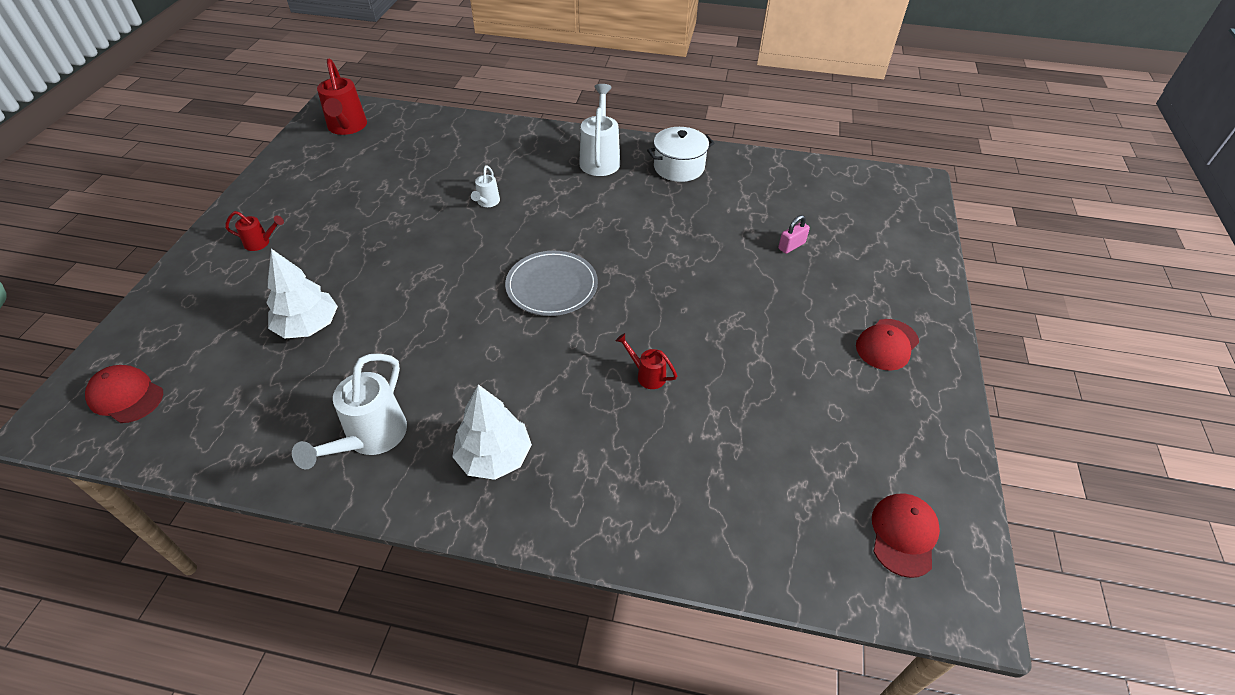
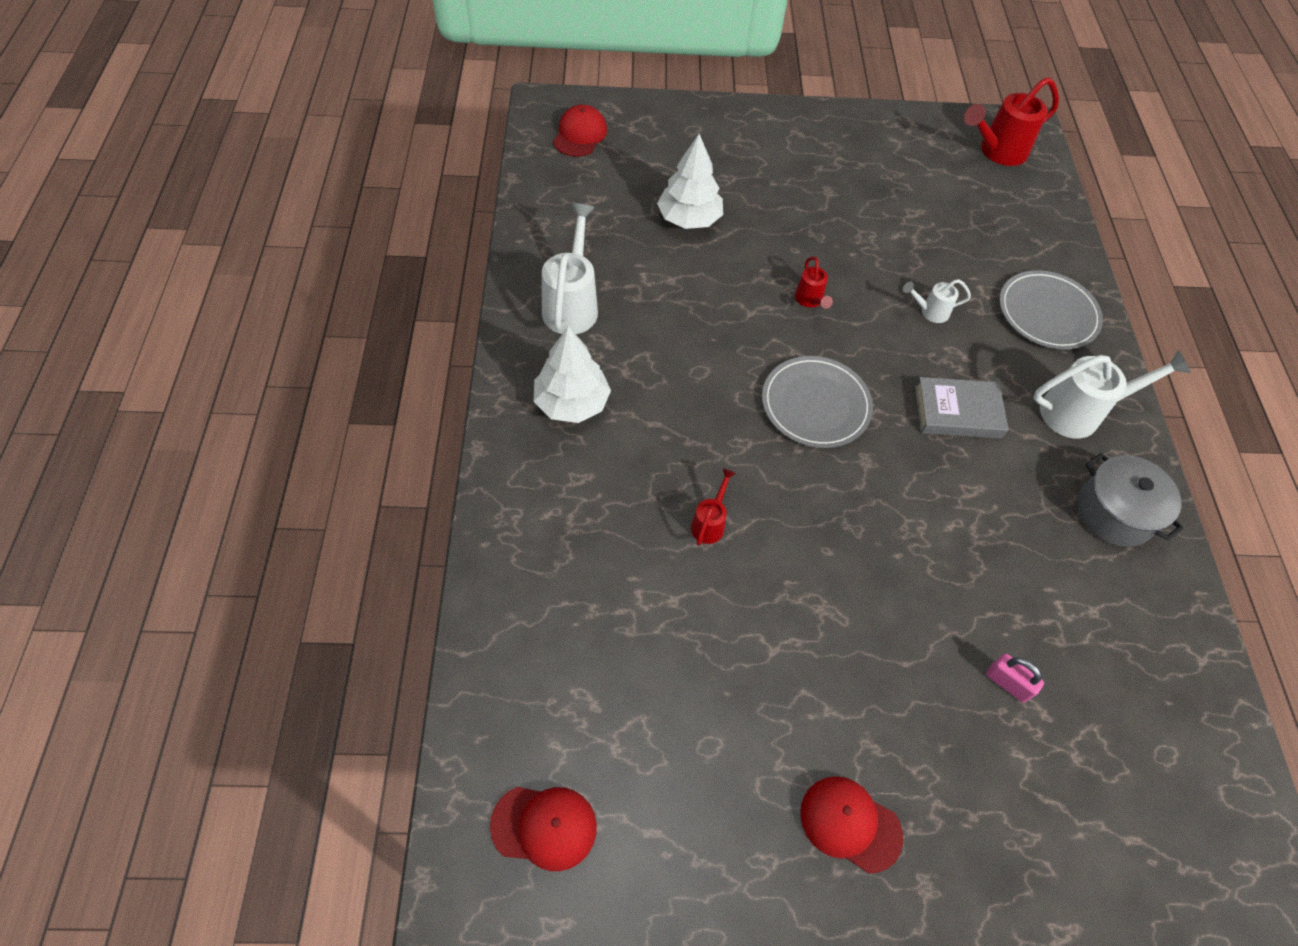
camera: 75 degrees right, 10 degrees up
red watering can [225,211,284,251] -> red watering can moved to [795,257,833,309]
white watering can [292,353,407,469] -> white watering can turned 90 degrees clockwise [542,203,598,334]
white pot [647,127,714,182] -> grey pot [1077,453,1184,547]
none -> grey book [915,377,1008,439]
none -> grey plate [999,270,1103,350]

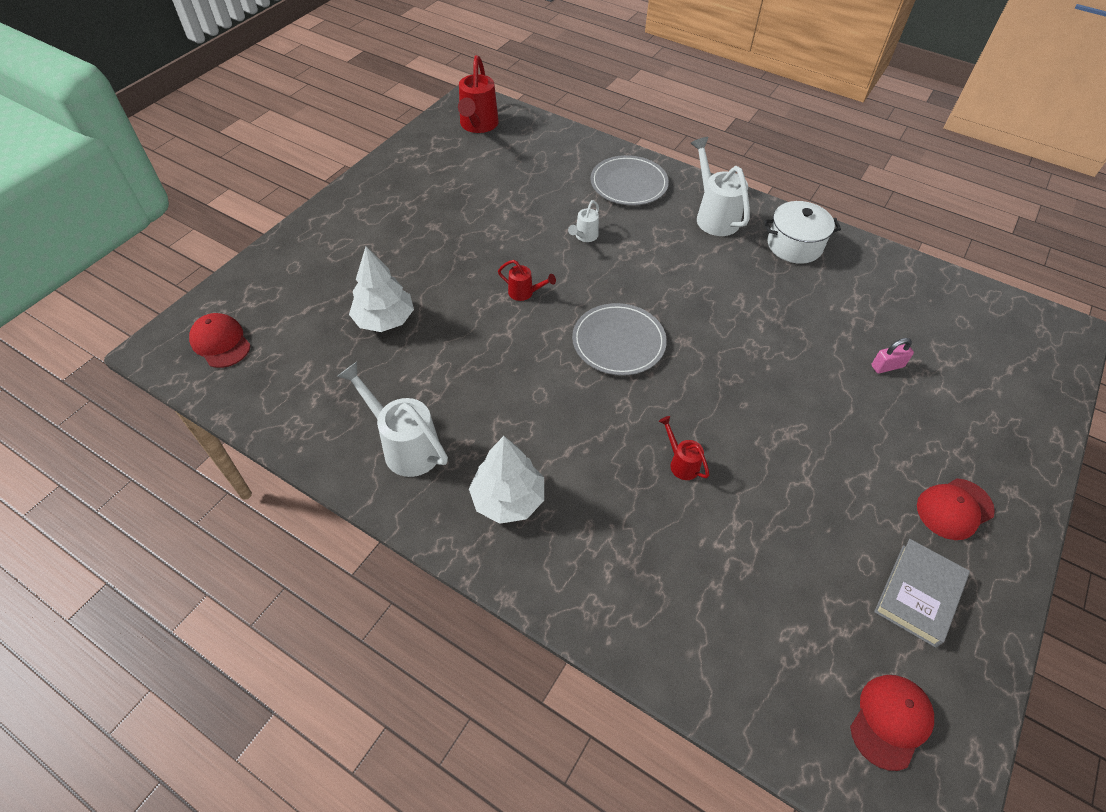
camera: 55 degrees left, 5 degrees down
grey book [915,377,1008,439] -> grey book moved to [874,539,970,648]
white watering can [1033,350,1191,439] -> white watering can turned 45 degrees counterclockwise [690,137,750,236]
grey pot [1077,453,1184,547] -> white pot [764,201,841,264]

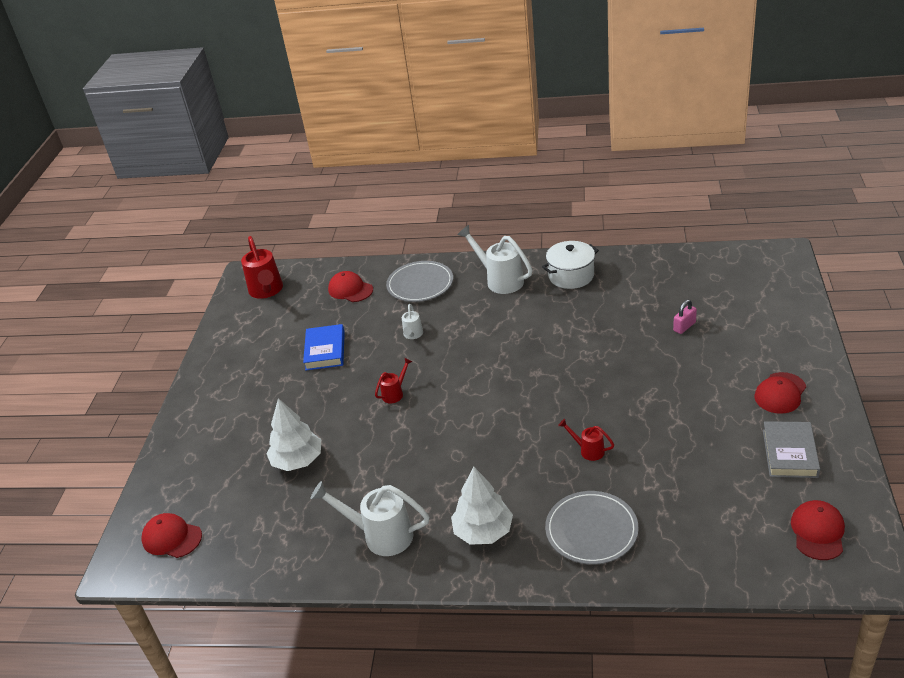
camera: 20 degrees left, 15 degrees down
red watering can [498,260,556,301] -> red watering can turned 45 degrees counterclockwise [375,358,413,403]
grey plate [572,303,667,376] -> grey plate moved to [545,491,639,565]
none -> blue book [303,324,345,370]
none -> red cap [328,271,373,302]

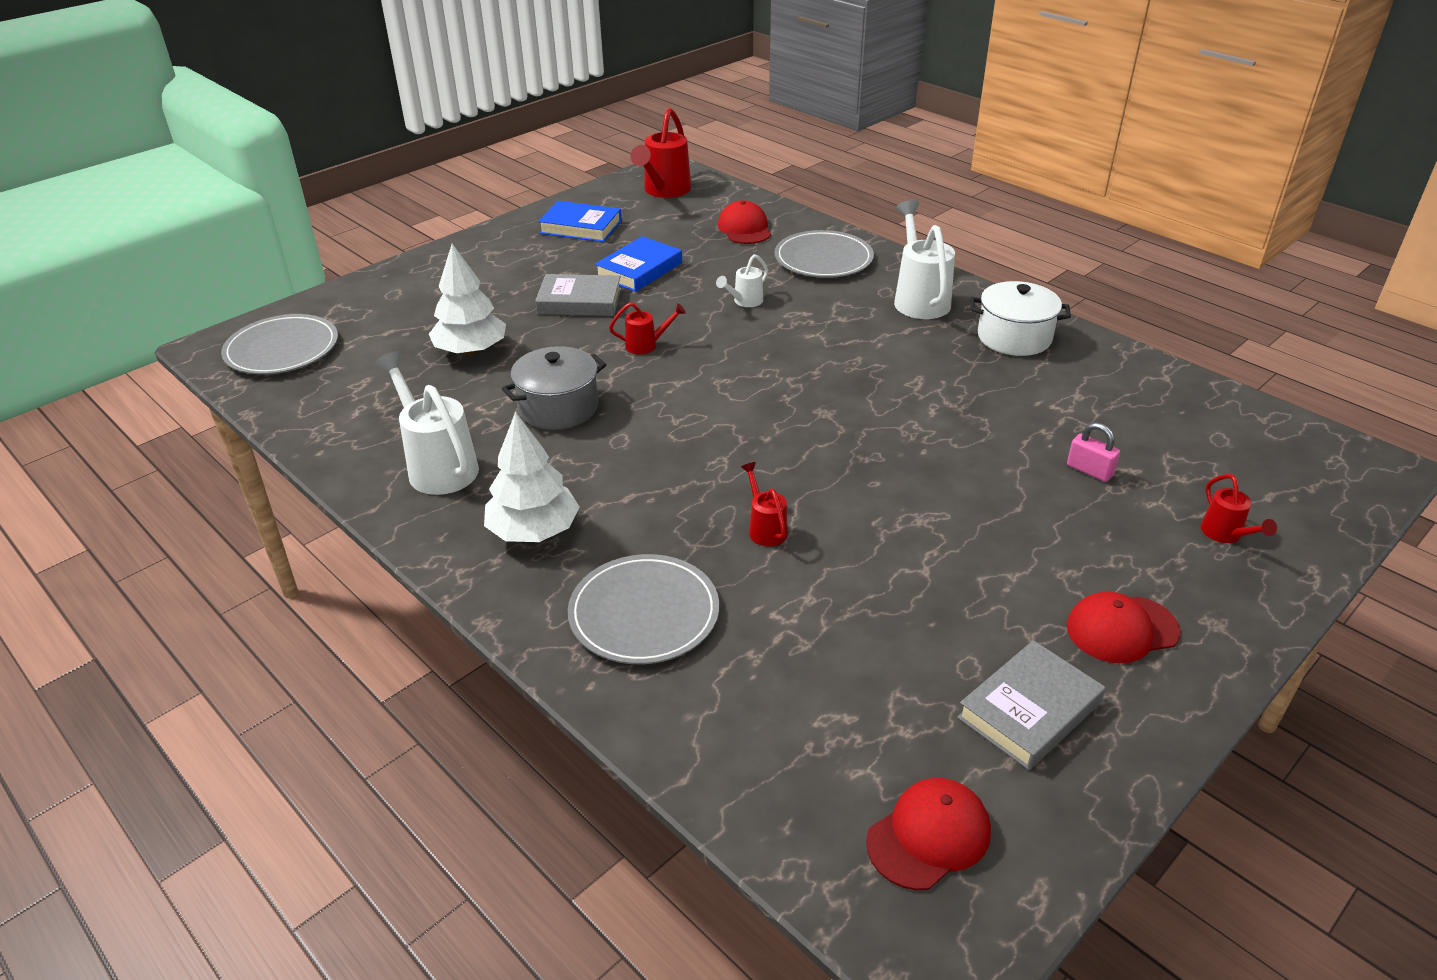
camera: 35 degrees right, 0 degrees up
red cap [142,513,202,558] -> grey plate [221,314,338,374]
pink padlock [673,300,697,334] -> pink padlock turned 45 degrees clockwise [1067,422,1120,482]
none -> grey pot [502,346,606,430]
none -> grey book [535,274,621,316]
none -> blue book [538,201,622,242]
none -> red watering can [1201,474,1277,543]

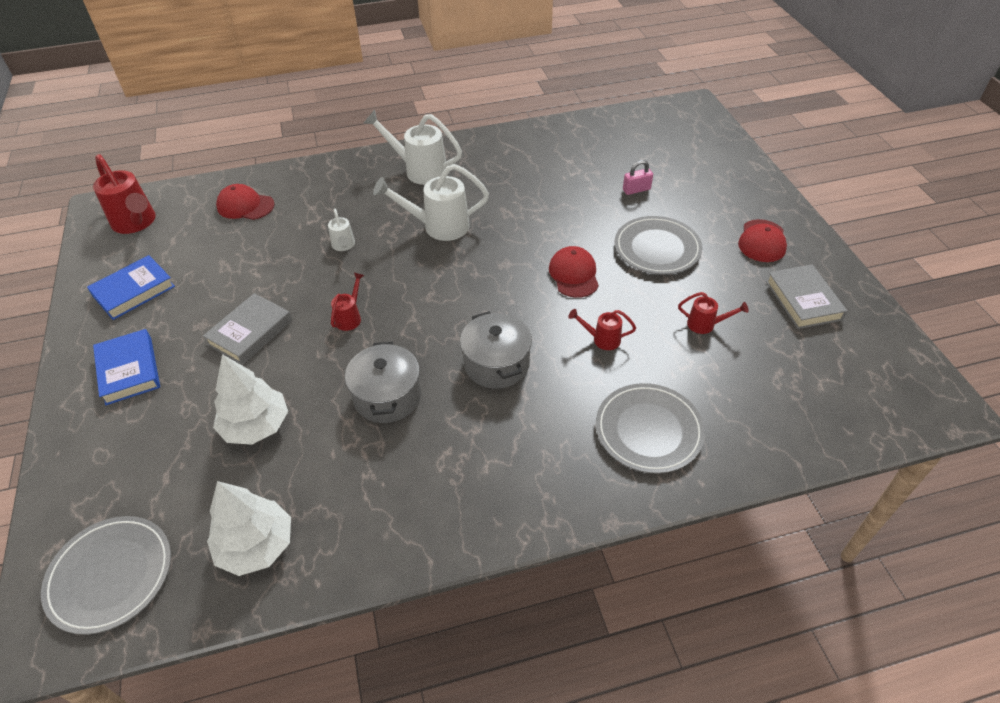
camera: 60 degrees left, 10 degrees up
white watering can [374,351,479,495] -> white watering can moved to [373,164,489,241]
white tree [484,412,580,542] -> white tree moved to [207,481,291,576]
blue book [595,236,682,292] -> blue book moved to [93,329,160,405]
grey plate [775,230,874,278] -> grey plate moved to [614,216,703,274]
red cap [866,778,991,890] -> red cap moved to [549,246,599,298]
white pot [971,281,1071,356] -> none
red watering can [1201,474,1277,543] -> red watering can moved to [678,292,749,334]
none -> grey pot [460,311,532,389]

